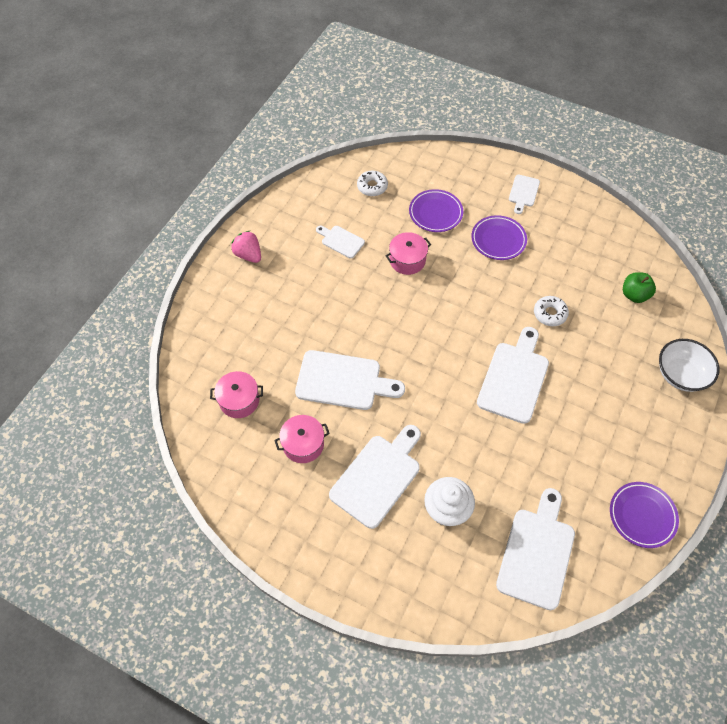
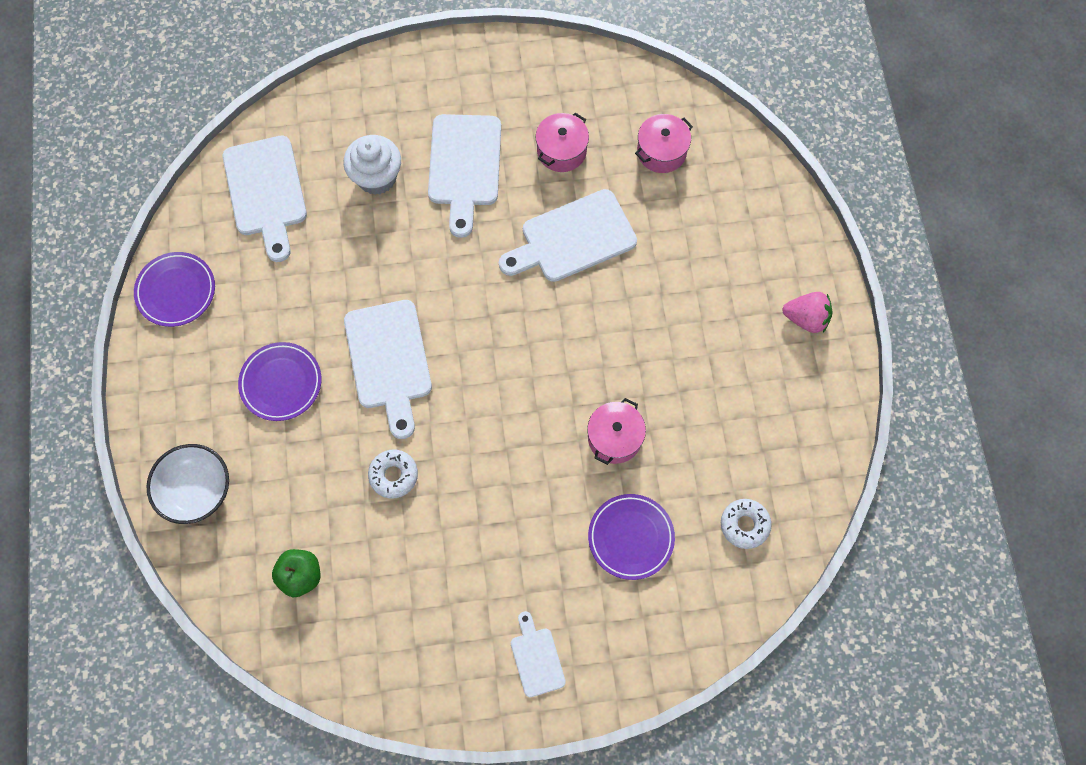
camera: 145 degrees right, 10 degrees up
white cutting board [316,226,365,258] -> none
purple plate [472,215,527,260] -> purple plate moved to [238,342,321,421]

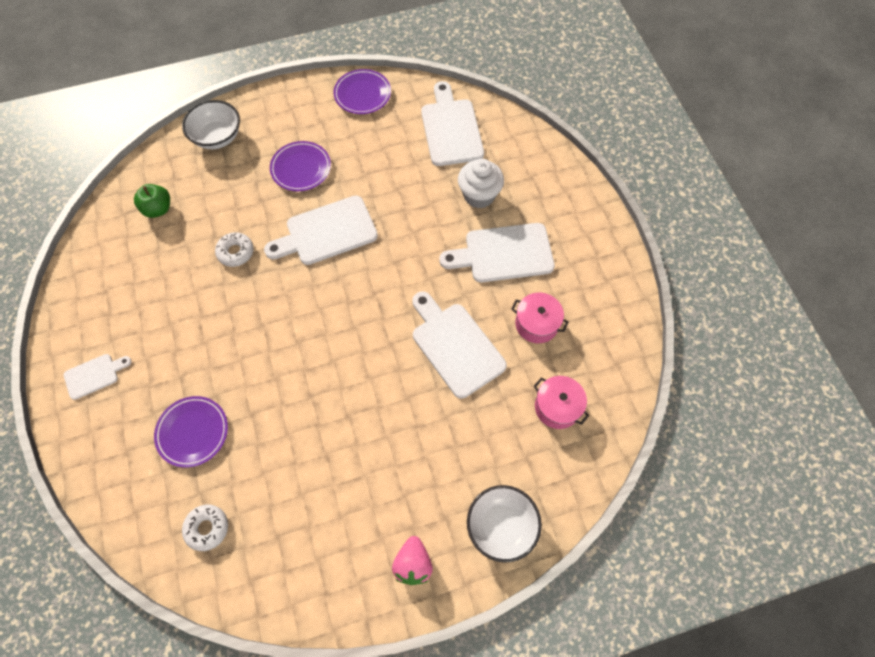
camera: 80 degrees right, 5 degrees down
white cutting board [222,136,307,262] -> white cutting board turned 105 degrees clockwise [421,81,484,166]
pink pot [587,398,646,465] -> none
none -> white bowl [467,485,542,563]

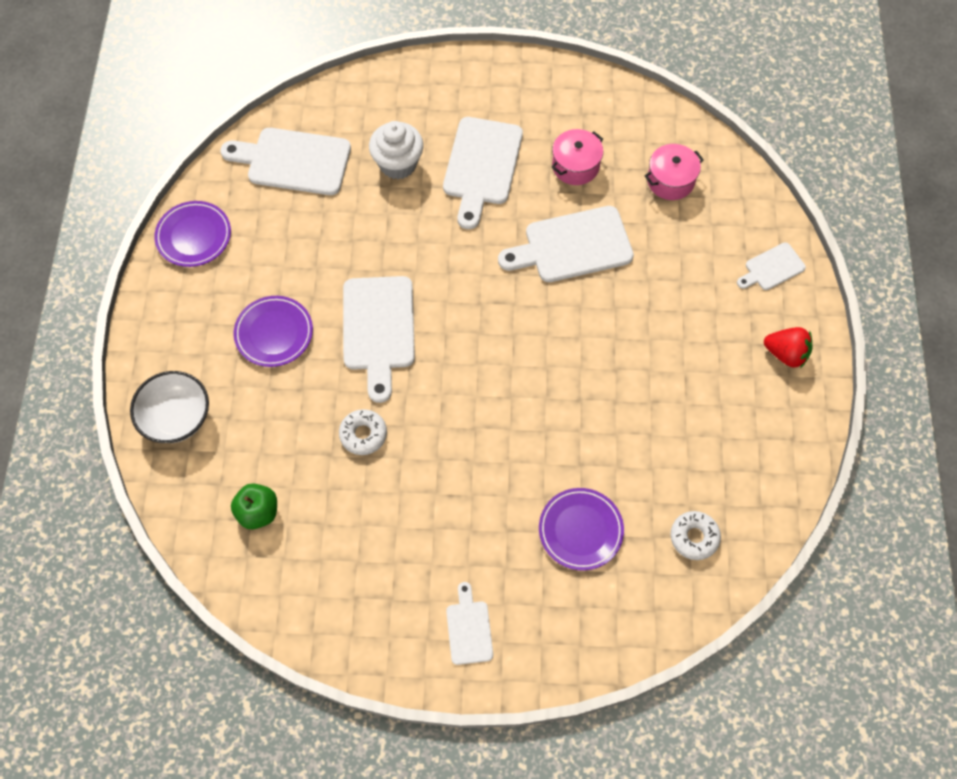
camera: 70 degrees left, 0 degrees up
pink strawberry [392,536,433,585] -> red strawberry [764,327,812,368]
white bowl [467,485,542,563] -> white cutting board [737,242,806,290]

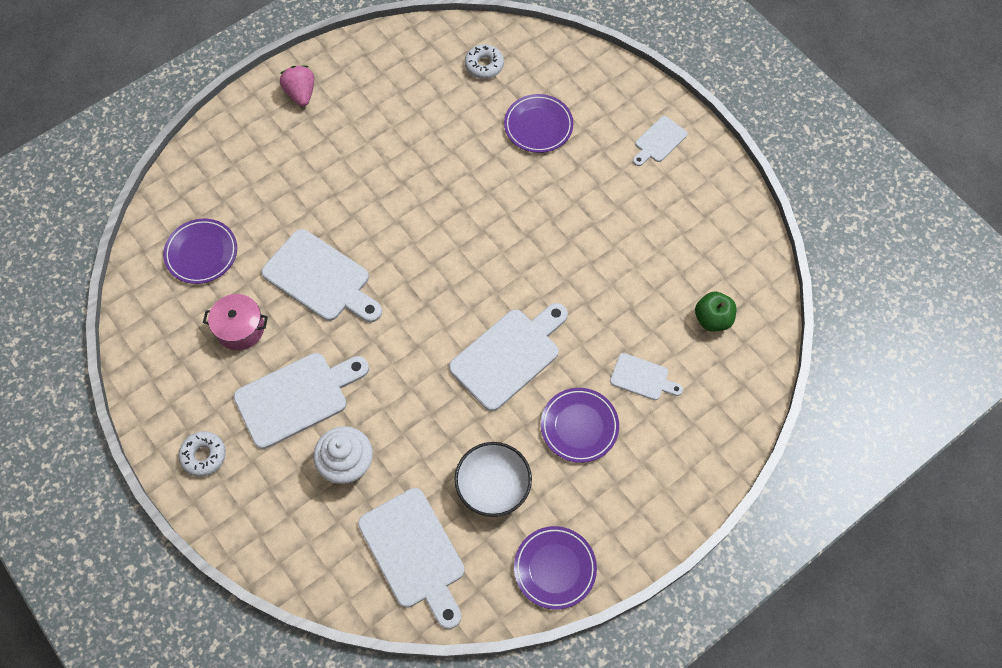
camera: 130 degrees left, 0 degrees up
white bowl [130,371,209,443] -> white bowl moved to [455,442,532,517]
white donut [339,409,387,455] -> white donut moved to [179,431,226,477]
pink pot [645,144,704,200] -> purple plate [163,218,237,284]
white cutting board [737,242,806,290] -> white cutting board moved to [610,353,683,400]
red strawberry [764,327,812,368] -> pink strawberry [280,66,314,106]

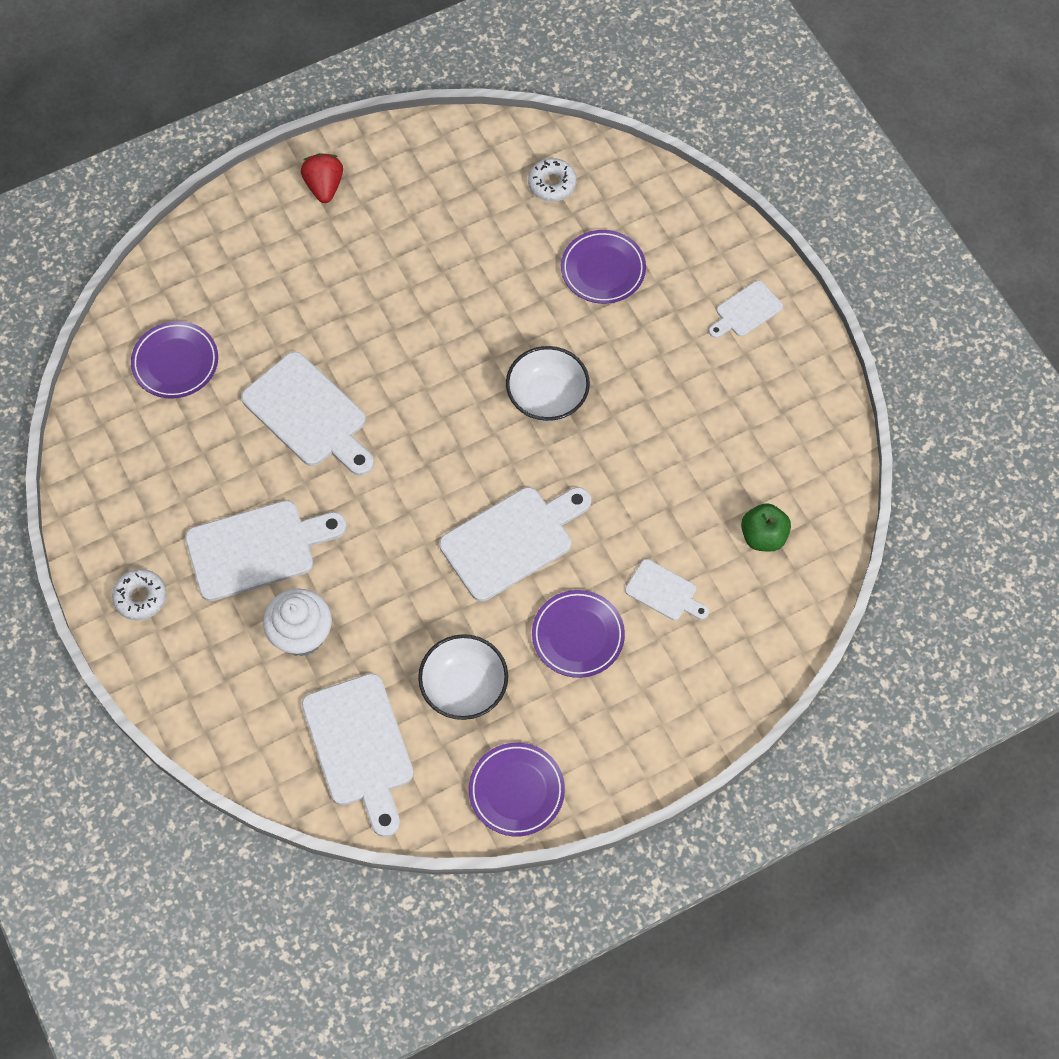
camera: 10 degrees right, 0 degrees up
pink pot [203,294,268,350] -> none
pink strawberry [280,66,314,106] -> red strawberry [301,153,343,203]
none -> white bowl [506,346,590,422]

